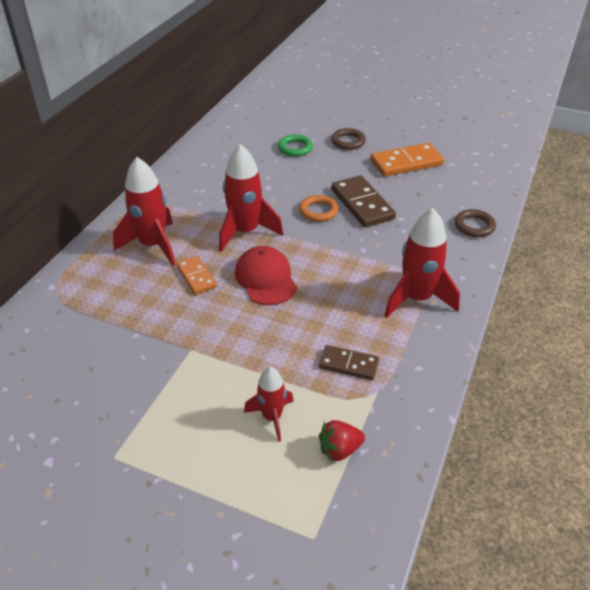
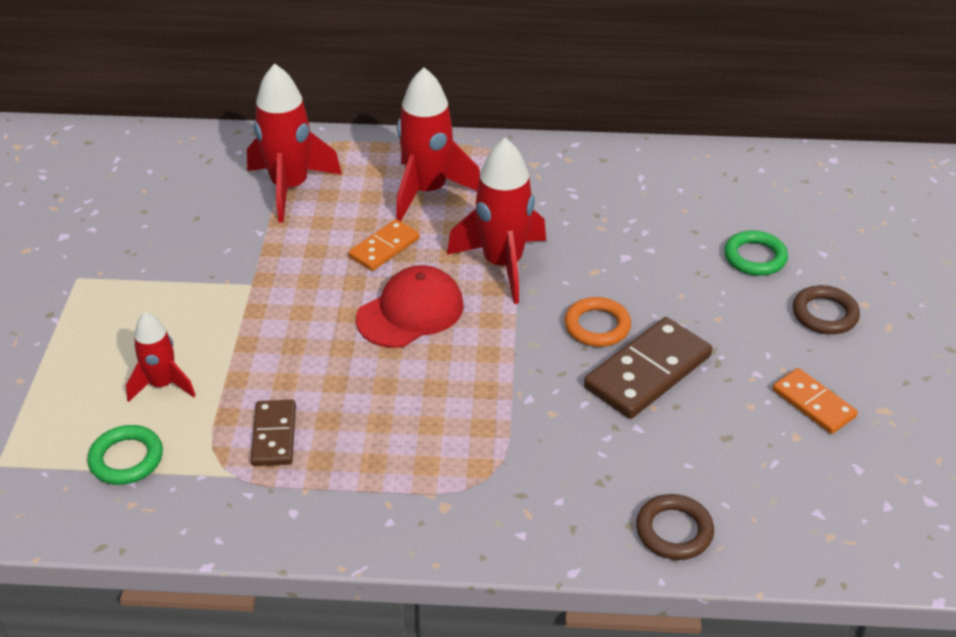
camera: 70 degrees right, 0 degrees up
red strawberry [319,420,365,461] -> green ring [88,425,163,485]
orange domino [370,143,444,177] -> orange domino [773,368,858,434], size x0.60
red rocket [384,208,460,318] -> red rocket moved to [247,64,342,223]

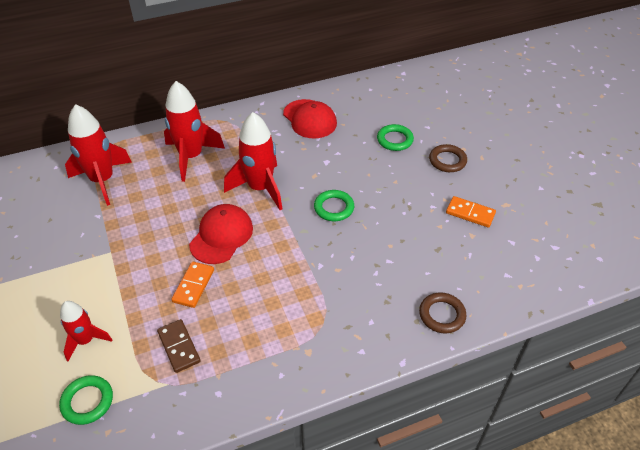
camera: 25 degrees left, 5 degrees up
orange domino [348,219,420,271] -> orange domino moved to [171,262,214,308]
orange ring [565,297,631,347] -> green ring [314,190,354,221]
brown domino [584,317,712,419] -> none
none -> red cap [283,99,337,139]

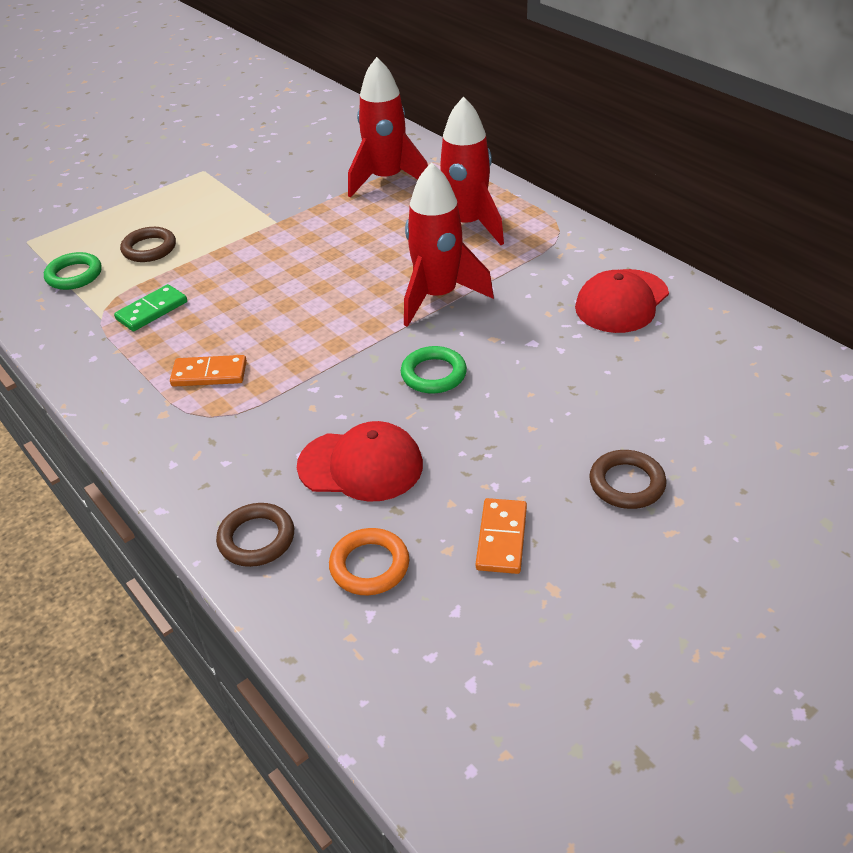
camera: 75 degrees right, 5 degrees down
red rocket [60,301,112,361] -> brown ring [120,227,176,262]
brown domino [157,319,200,373] -> green domino [114,284,187,331]
orange domino [171,262,214,308] -> orange domino moved to [170,355,247,387]
red cap [189,204,253,264] -> red cap moved to [297,421,423,502]
green ring [377,124,414,151] -> none
none -> orange ring [329,528,409,595]

